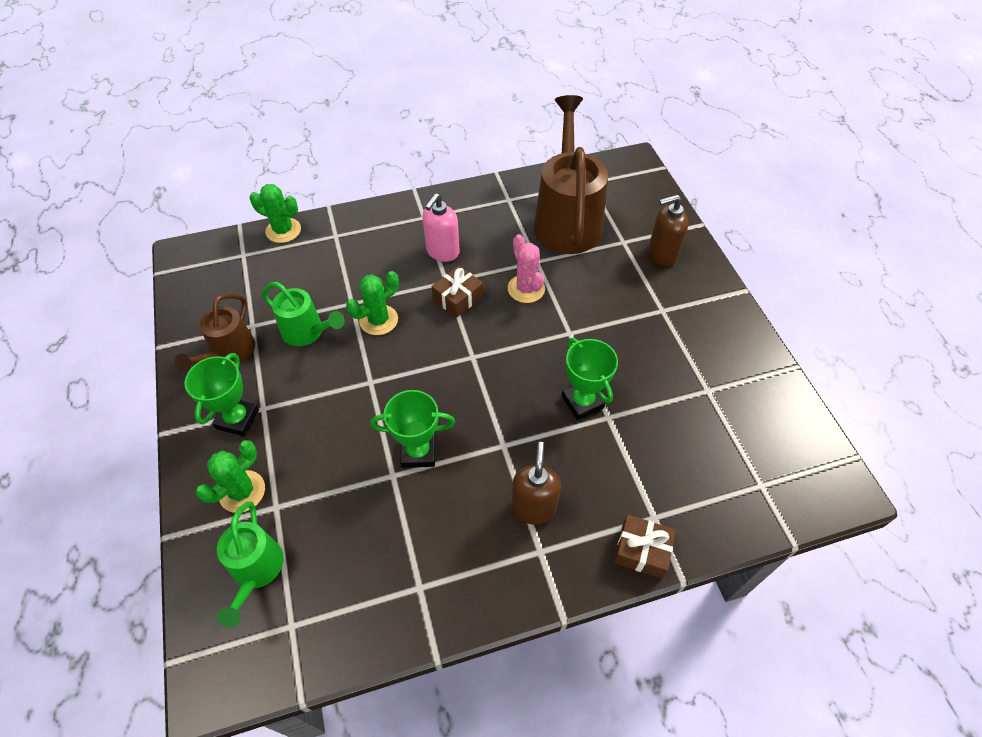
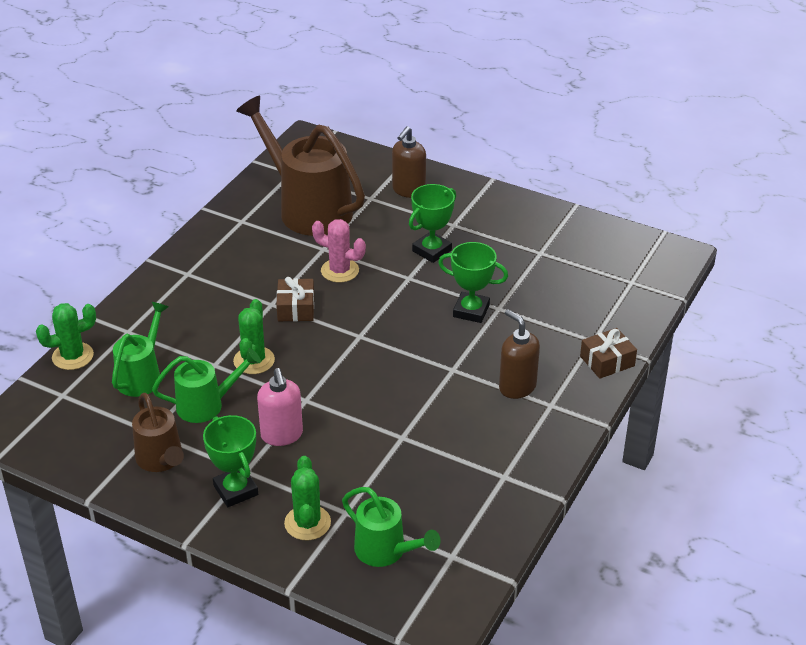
camera: 45 degrees left, 15 degrees down
green trophy [370,390,455,468] -> green trophy moved to [409,184,456,263]
pink soap dispenser [423,193,460,262] -> pink soap dispenser moved to [257,368,303,446]
none -> green watering can [112,302,168,397]

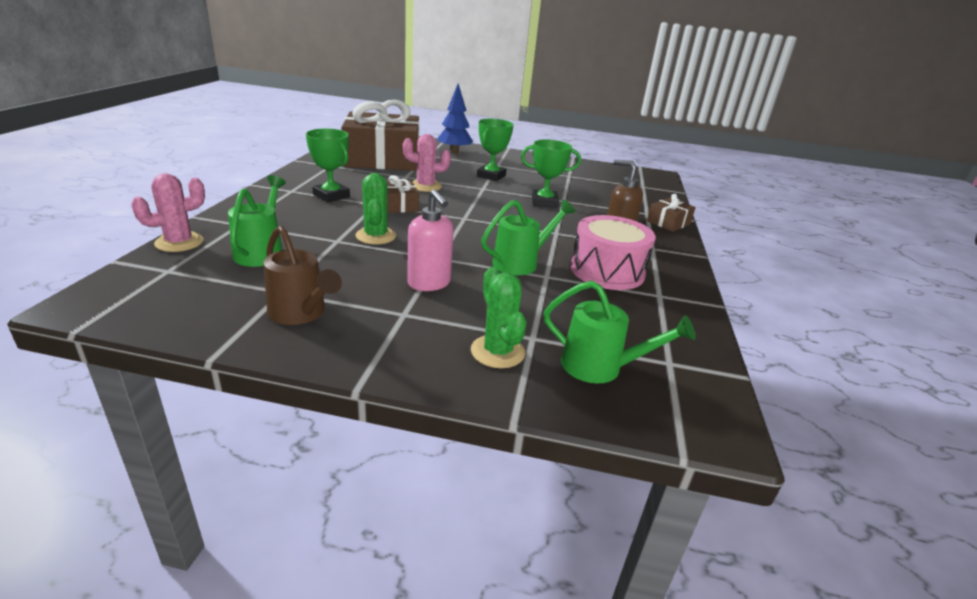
camera: 20 degrees left, 10 degrees down
green cactus [36,303,96,370] -> pink cactus [131,174,205,252]
green watering can [152,348,261,423] -> green watering can moved to [481,200,575,275]
green trophy [203,415,258,507] -> green trophy moved to [306,129,350,203]
brown watering can [236,95,365,236] -> brown gift [341,100,419,171]
brown soap dispenser [392,126,426,198] -> blue tree [437,83,473,154]
none -> pink drum [571,215,656,290]

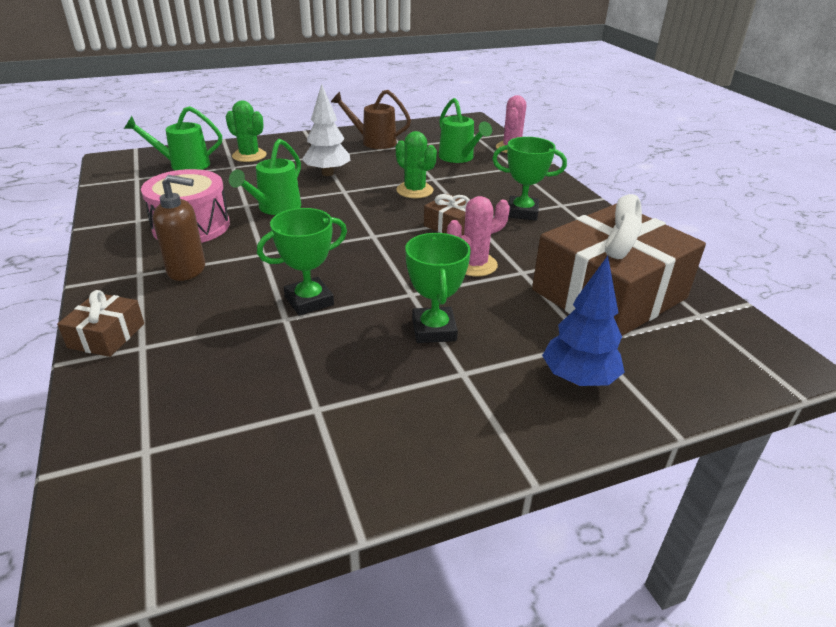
camera: 150 degrees right, 5 degrees up
pink soap dispenser [407,190,454,291] -> white tree [302,84,351,176]

